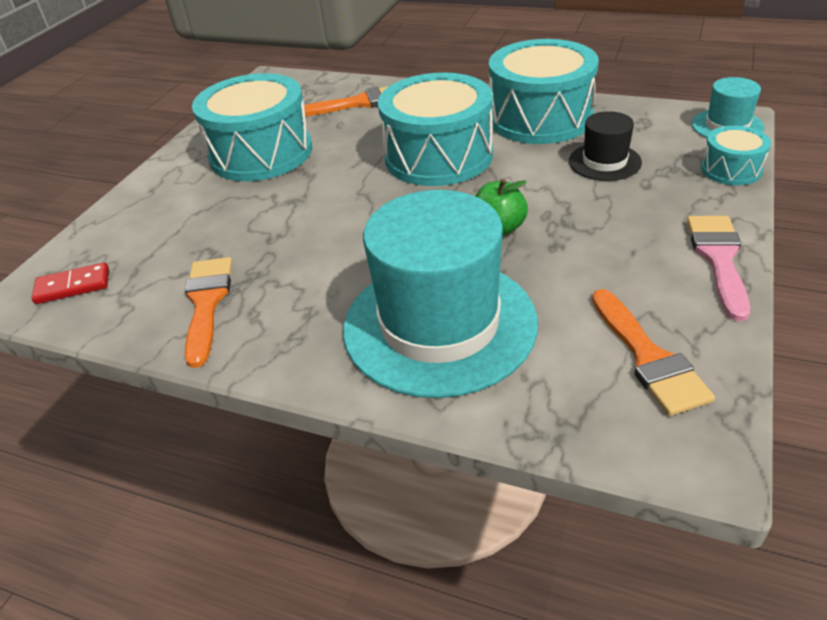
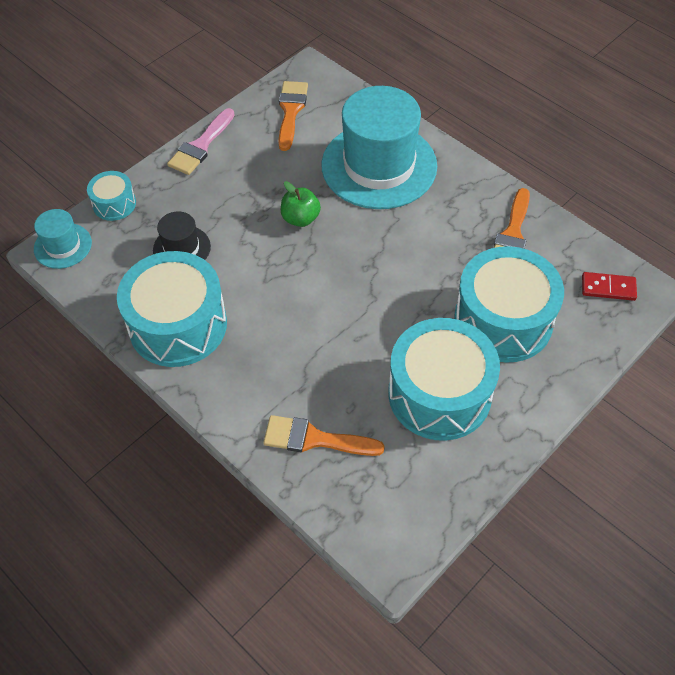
camera: 160 degrees left, 15 degrees up
turquoise drum [378,73,493,186] -> turquoise drum moved to [454,246,564,363]

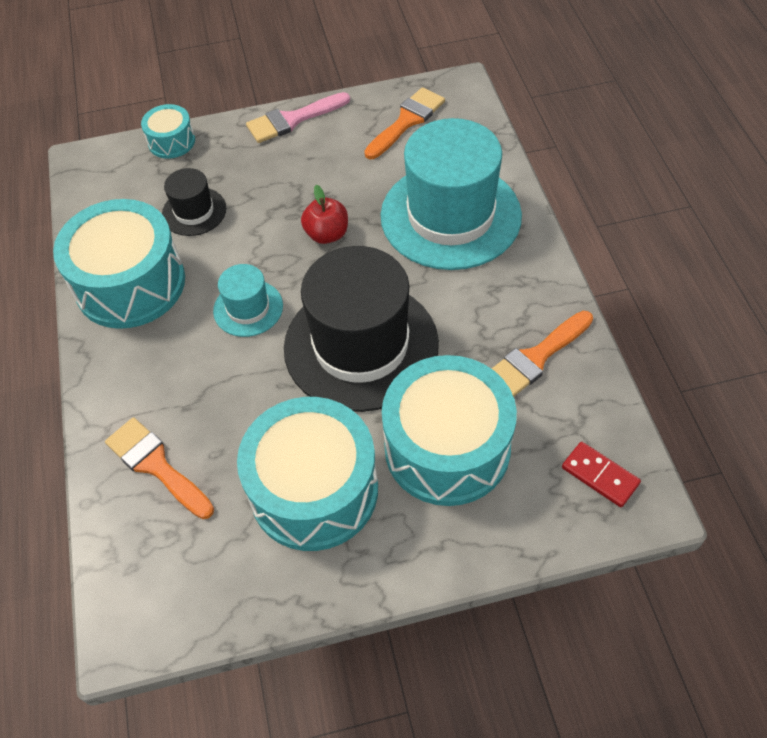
camera: 35 degrees right, 0 degrees up
turquoise hat [34,209,92,269] -> turquoise hat moved to [213,264,283,337]
green apple [281,181,321,227] -> red apple [301,185,348,244]
none -> black hat [284,246,439,412]

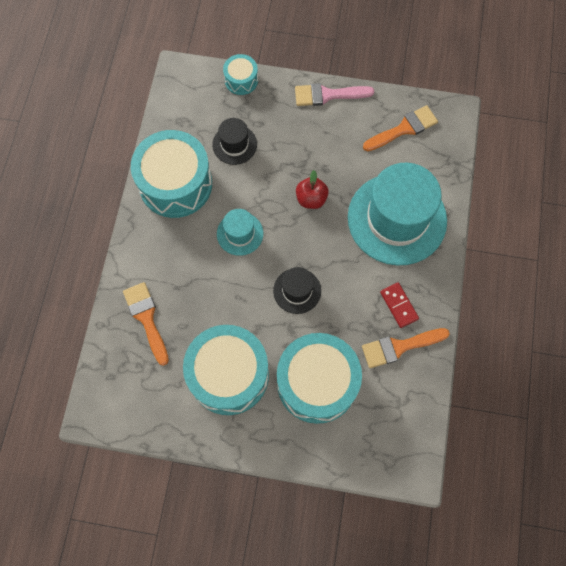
camera: 20 degrees right, 15 degrees up
black hat [284,246,439,412] -> black hat [273,267,321,314], size x0.47
red domino [562,442,641,507] -> red domino moved to [380,282,419,328]

